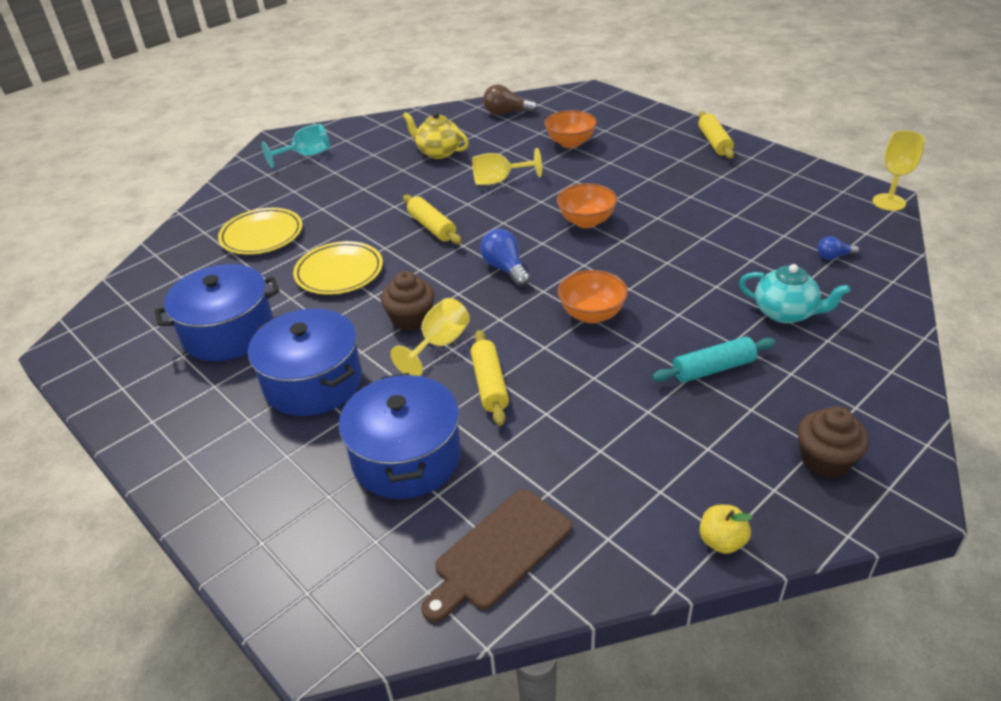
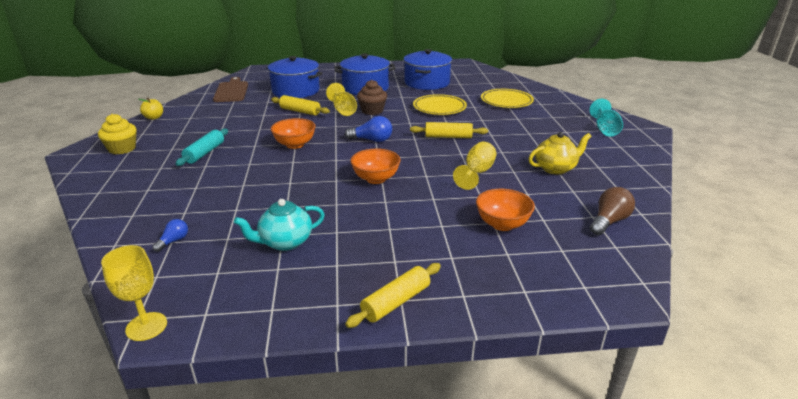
camera: 125 degrees right, 10 degrees down
yellow rolling pin [698,112,734,159] -> yellow rolling pin turned 75 degrees counterclockwise [345,263,441,328]
turquoise teapot [739,264,850,323] -> turquoise teapot moved to [234,199,325,251]
brown cupcake [798,406,869,478] -> yellow cupcake [98,114,137,154]

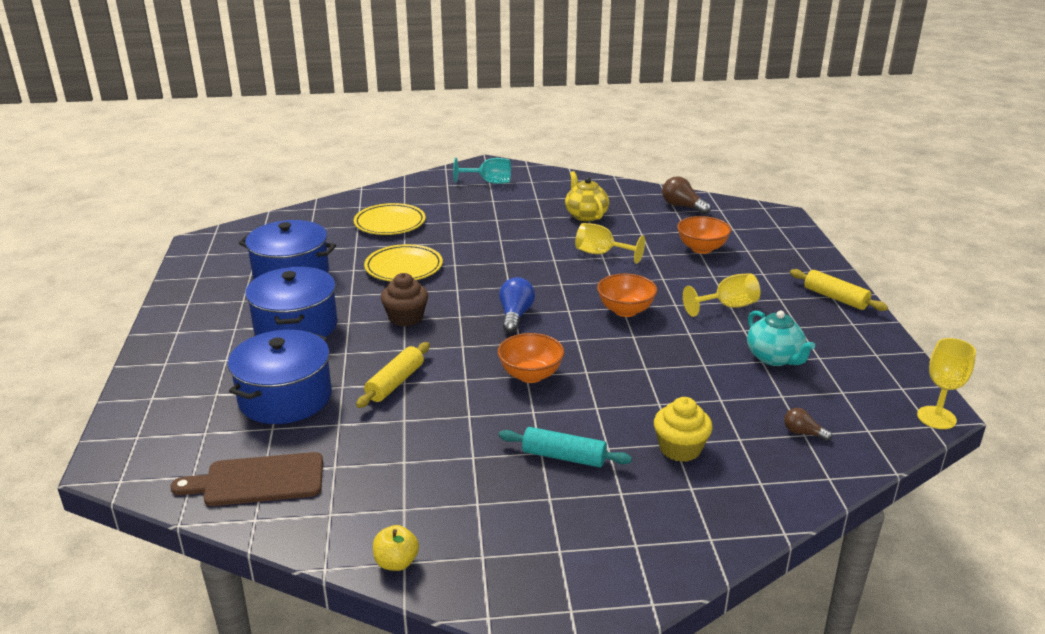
camera: 90 degrees left, 0 degrees up
yellow cupcake [98,114,137,154] -> yellow cupcake moved to [654,397,713,462]
blue light bulb [152,219,188,252] -> brown light bulb [784,408,832,441]
yellow goblet [326,83,357,116] -> yellow goblet moved to [683,273,760,317]
yellow rolling pin [410,122,488,138] -> none

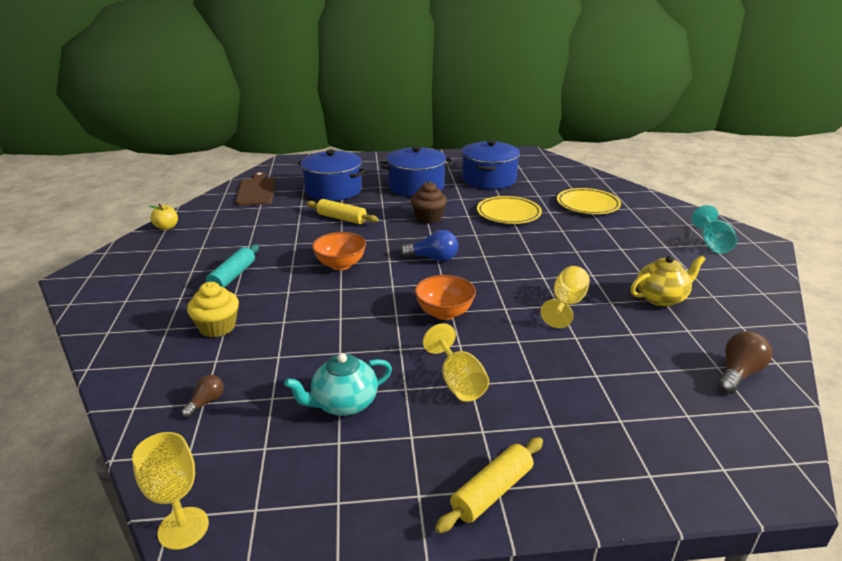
camera: 90 degrees right, 0 degrees up
orange bowl [677,216,731,254] -> none

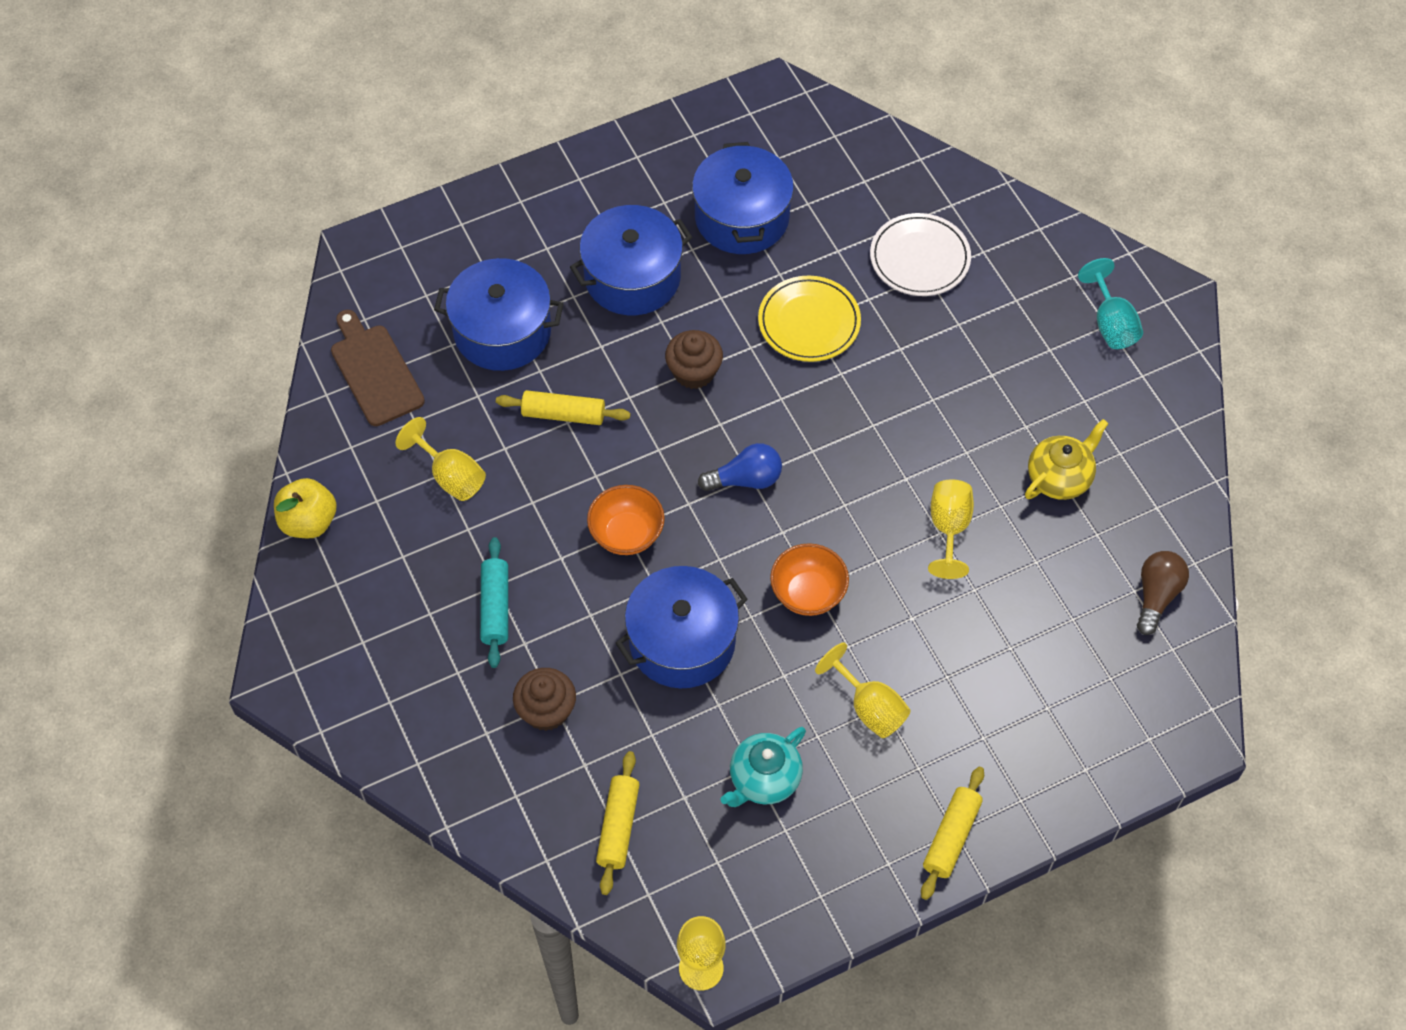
camera: 20 degrees left, 30 degrees up
yellow apple [149,204,178,230] -> yellow apple [274,478,337,538], size x1.51
brown light bulb [181,375,224,418] -> yellow rolling pin [596,751,640,895]
yellow cupcake [187,282,239,337] -> brown cupcake [513,668,576,731]
yellow plate [557,188,621,214] -> white plate [870,213,971,296]
none -> yellow goblet [395,417,486,501]
none -> blue pot [616,566,748,688]

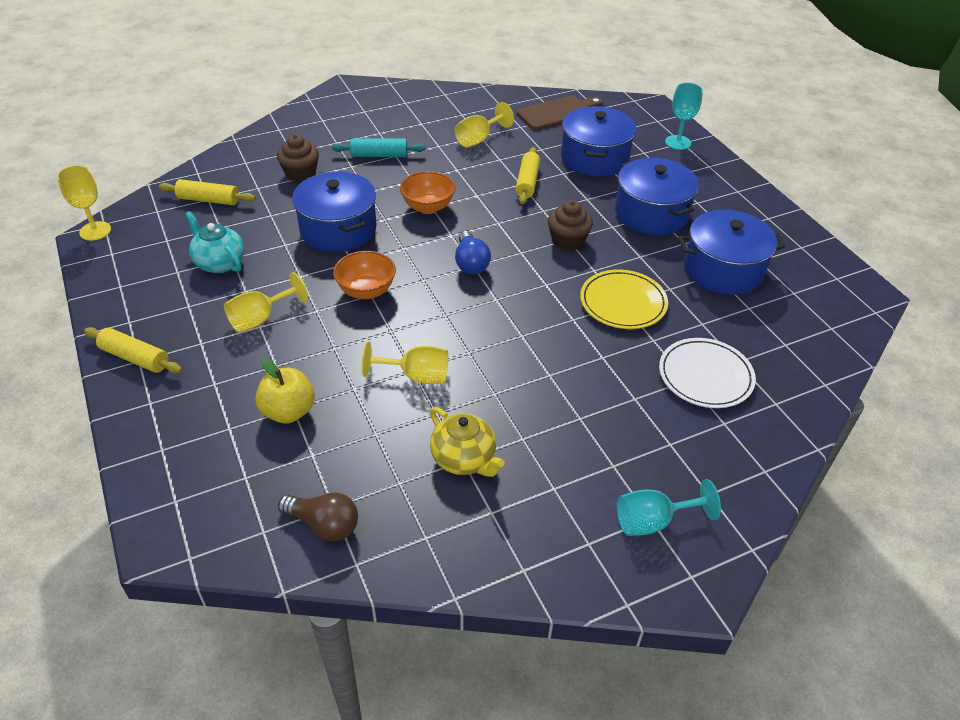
camera: 90 degrees right, 15 degrees down
yellow apple [274,478,337,538] -> yellow apple moved to [255,358,315,423]
none -> turquoise goblet [665,83,703,150]

